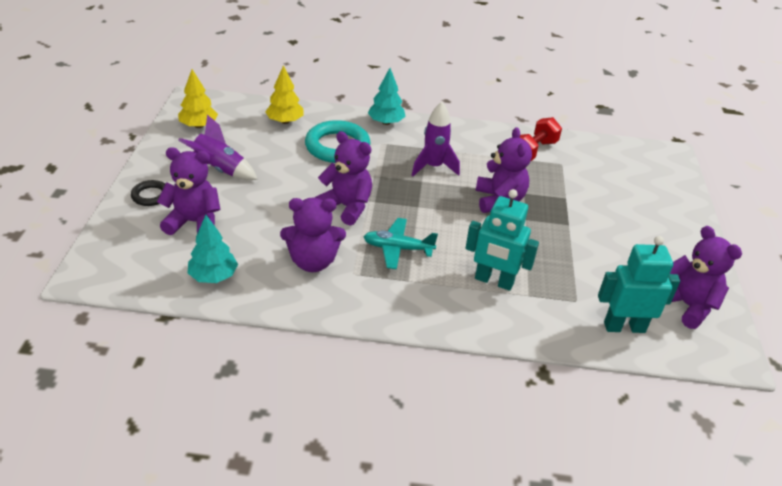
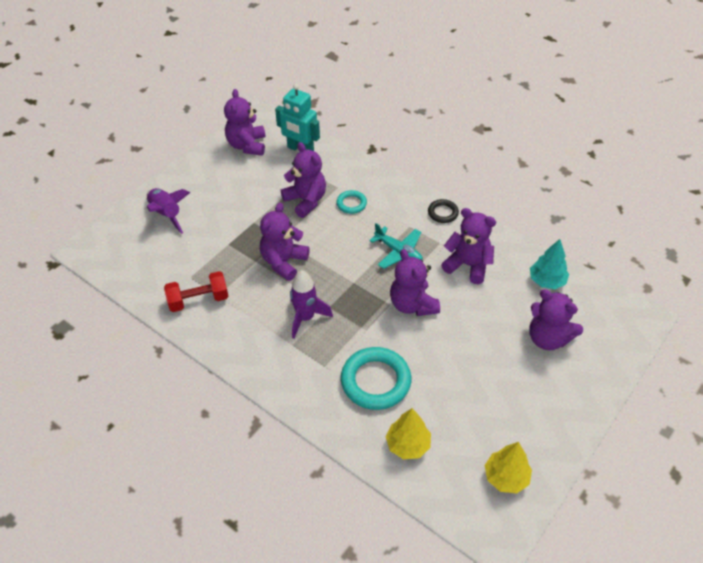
camera: 145 degrees left, 10 degrees up
black ring [131,180,165,206] -> black ring moved to [428,199,459,223]
purple rocket [178,115,258,180] -> purple rocket moved to [147,188,190,234]
turquoise tree [368,68,405,125] -> none
turquoise robot [465,189,539,291] -> turquoise ring [336,190,367,214]
none -> purple teddy bear [281,142,326,218]

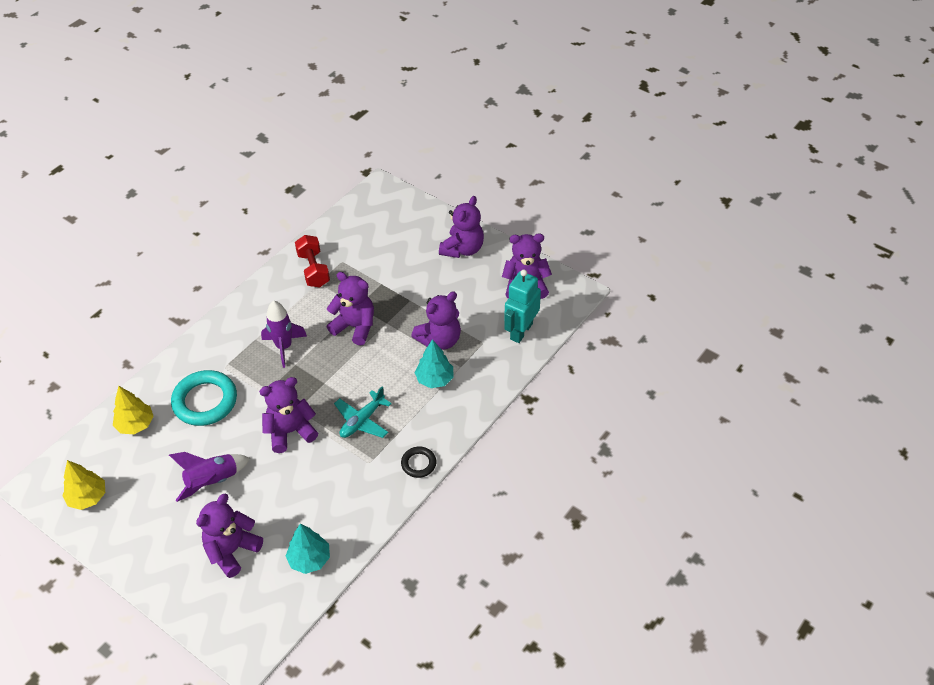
camera: 90 degrees right, 0 degrees up
purple rocket [147,188,190,234] -> purple rocket moved to [169,452,250,502]
turquoise ring [336,190,367,214] -> turquoise tree [415,339,453,388]
purple teddy bear [441,208,496,284] -> purple teddy bear moved to [439,196,484,258]

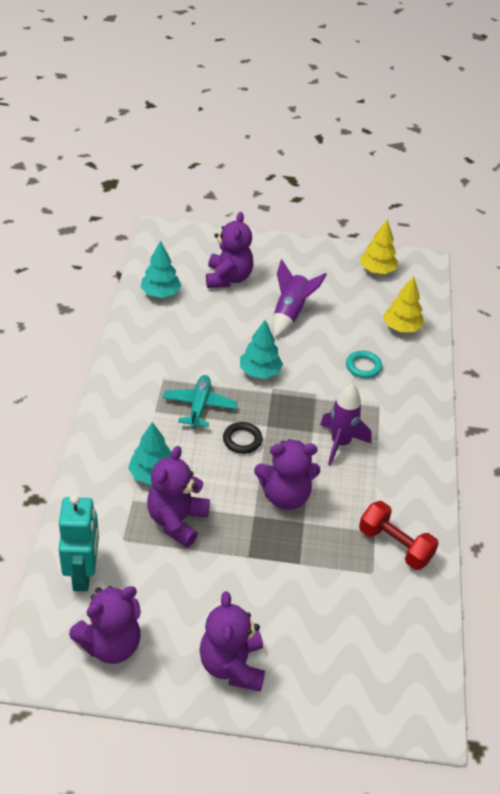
camera: 145 degrees right, 5 degrees down
turquoise ring [171,370,237,426] -> turquoise ring [346,351,382,378], size x0.52
purple teddy bear [259,377,318,453] -> turquoise tree [240,320,283,379]
black ring [401,447,436,478] -> black ring moved to [223,422,263,454]

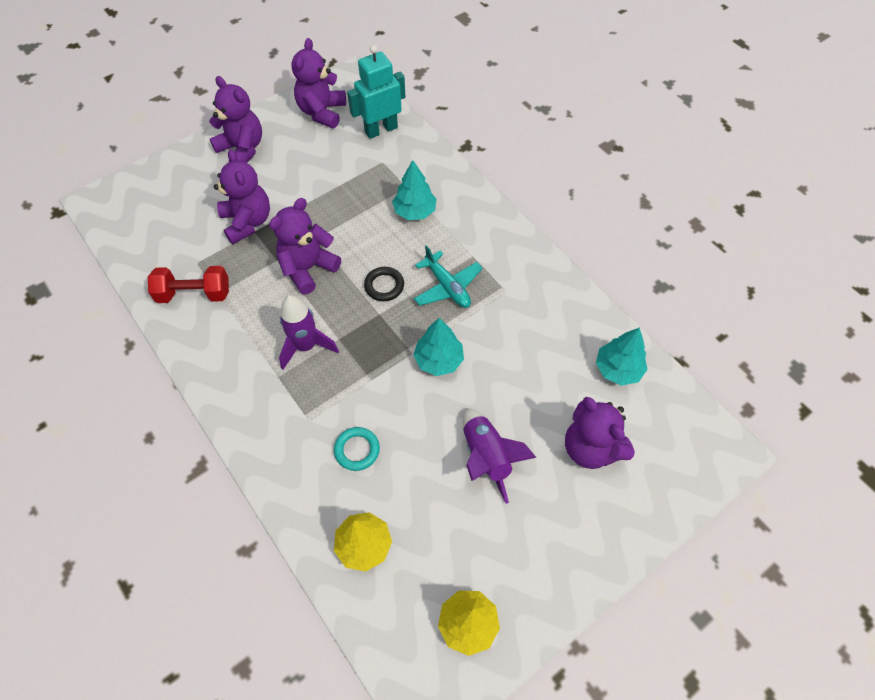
camera: 140 degrees right, 15 degrees up
turquoise robot [59,495,99,591] -> turquoise robot turned 105 degrees clockwise [347,45,405,139]
purple teddy bear [147,446,210,547] -> purple teddy bear moved to [214,150,270,244]

